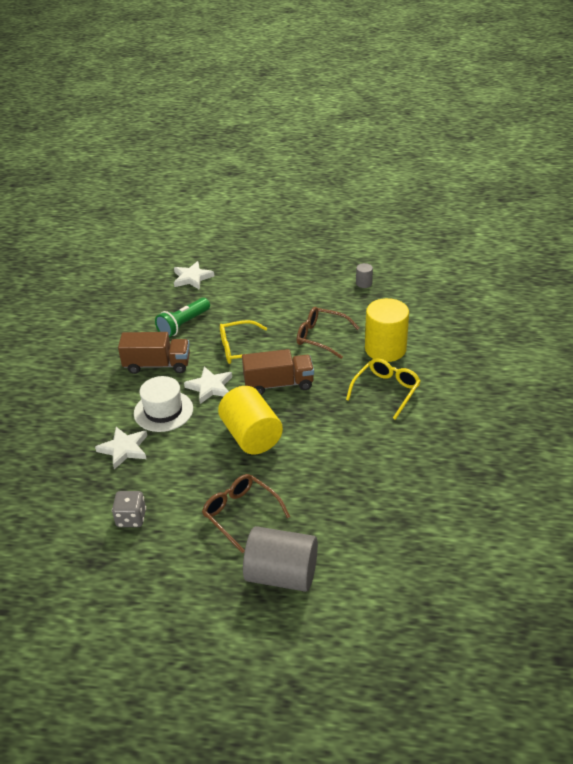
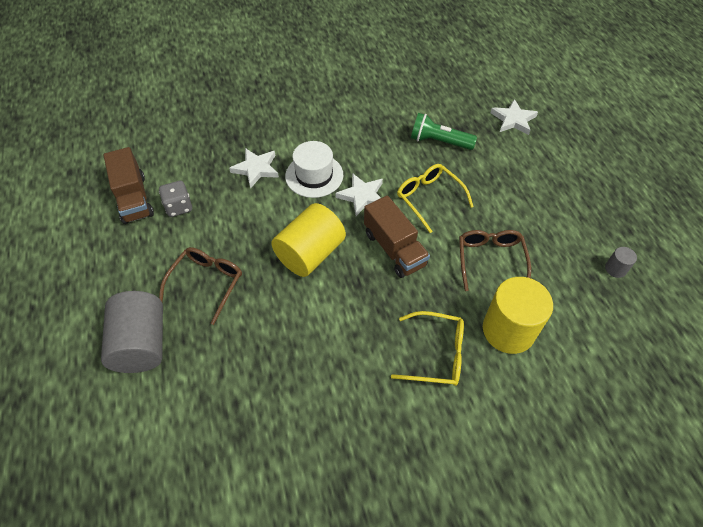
camera: 65 degrees right, 15 degrees up
brown truck [118,332,190,374] -> brown truck moved to [103,147,154,224]

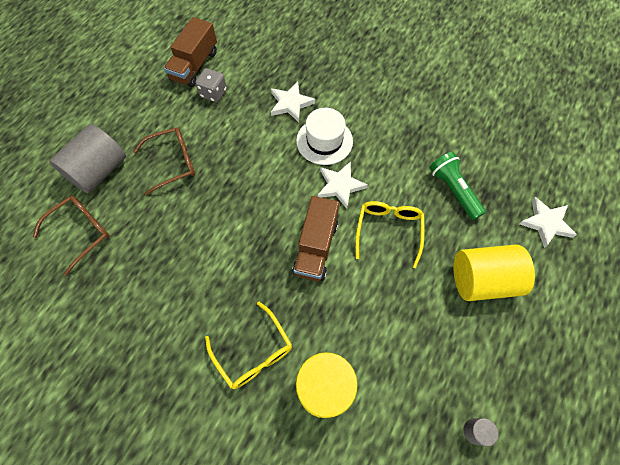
camera: 45 degrees right, 10 degrees up
yellow cylinder [271,203,346,277] -> yellow cylinder moved to [454,244,535,301]
brown glasses [459,230,531,291] -> brown glasses moved to [33,195,110,276]

